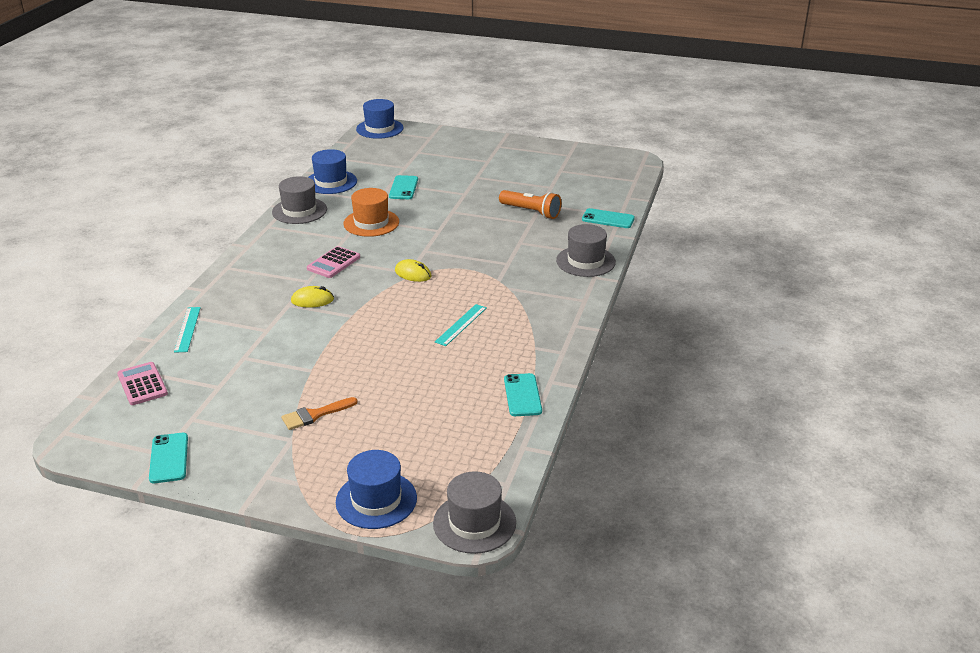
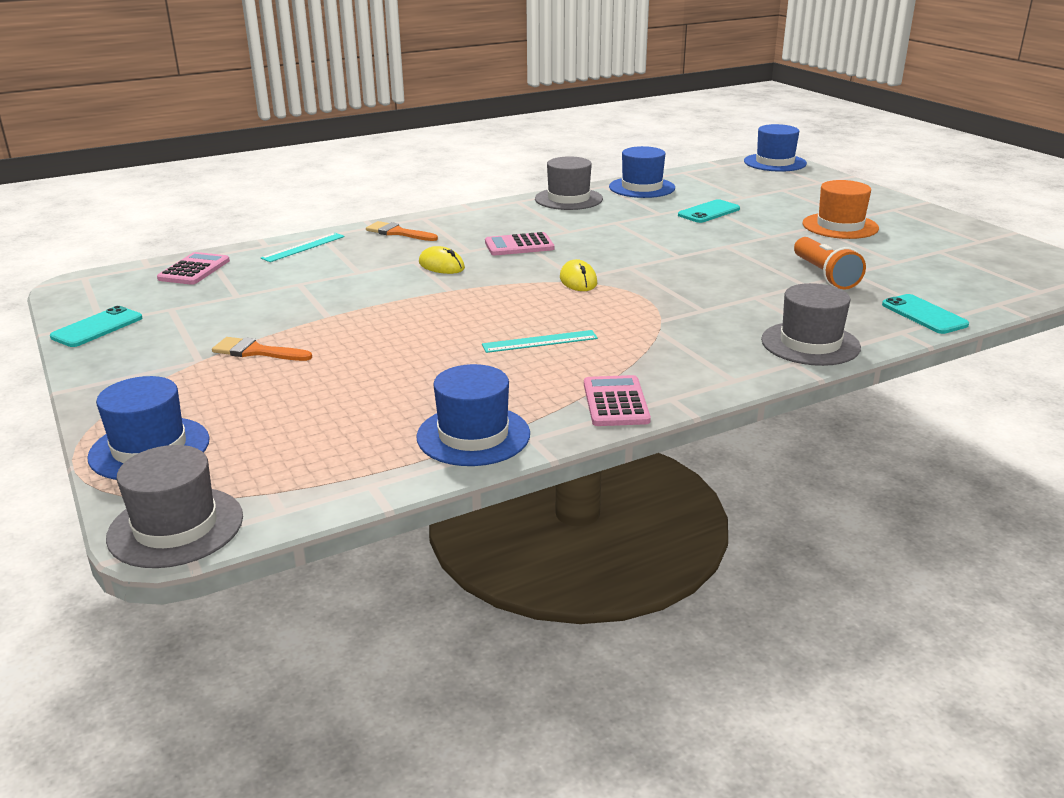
camera: 45 degrees right, 5 degrees down
orange hat [343,188,399,237] -> orange hat moved to [802,180,879,239]
turquoise phone [504,373,542,416] -> blue hat [416,364,530,466]
none -> orange brush [366,221,438,241]
none -> pink calculator [584,375,651,426]

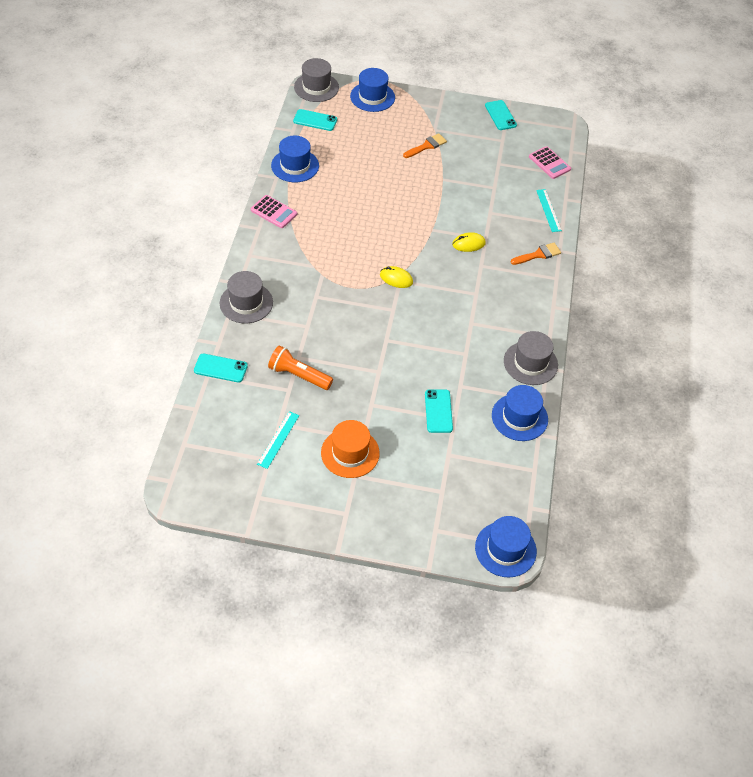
camera: 125 degrees right, 25 degrees up
turquoise ruler [482,330,598,353] -> turquoise ruler moved to [257,411,299,469]
pink calculator [485,232,554,255] -> none
none -> turquoise phone [293,109,337,131]

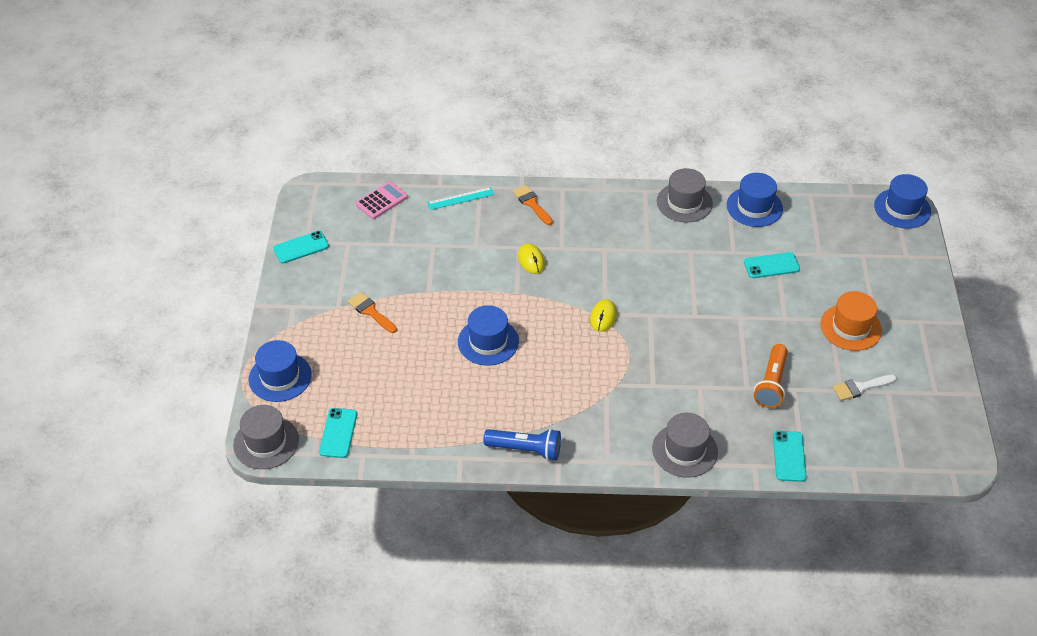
camera: 95 degrees left, 5 degrees down
pink calculator [251,195,297,228] -> blue flashlight [484,429,561,461]
turquoise ruler [257,411,299,469] -> white brush [833,375,897,401]
blue hat [271,136,319,182] -> blue hat moved to [458,305,519,366]

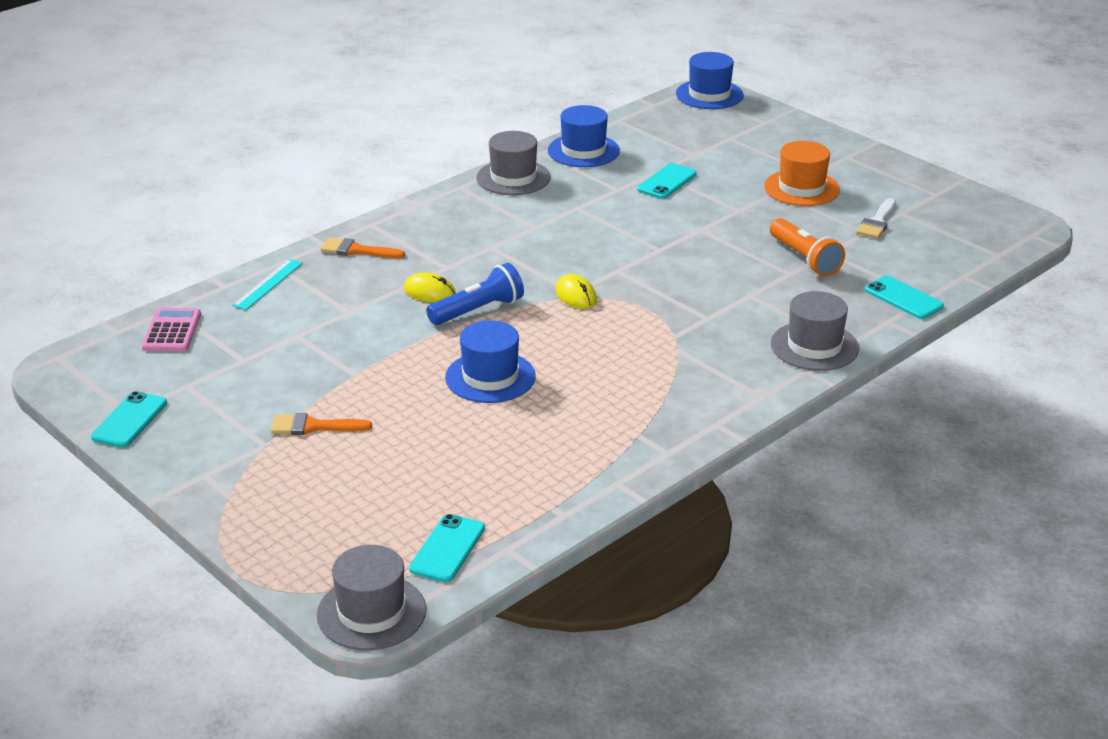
camera: 45 degrees left, 15 degrees down
blue hat [249,340,312,402] -> none
turquoise phone [319,408,357,458] -> turquoise phone turned 60 degrees clockwise [409,514,485,582]
blue flashlight [484,429,561,461] -> blue flashlight moved to [426,263,524,325]

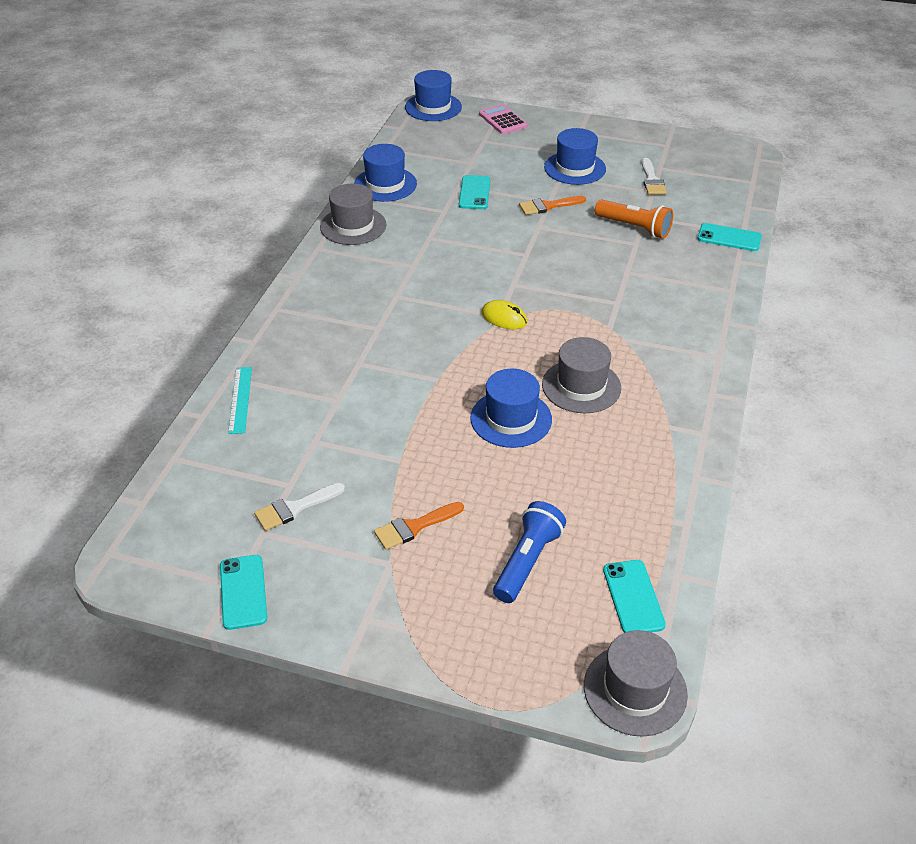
camera: 30 degrees left, 10 degrees up
pink calculator [142,308,201,352] -> pink calculator moved to [479,104,527,134]
orange brush [321,238,405,258] -> orange brush moved to [519,196,586,215]
yellow mouse [404,273,456,303] -> none
blue flashlight [426,263,524,325] -> blue flashlight moved to [493,501,566,603]
orange hat [764,141,840,206] -> blue hat [544,128,606,185]
grey hat [771,291,859,371] -> grey hat moved to [542,337,621,413]
none -> white brush [254,483,345,531]

